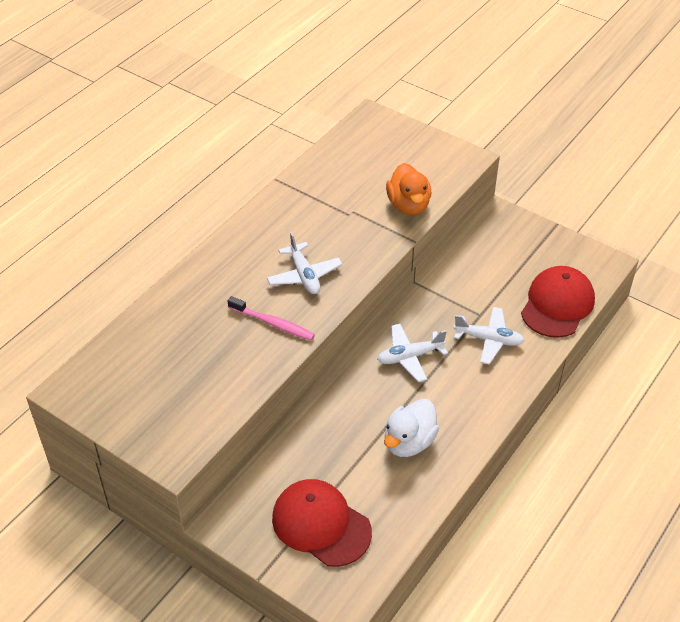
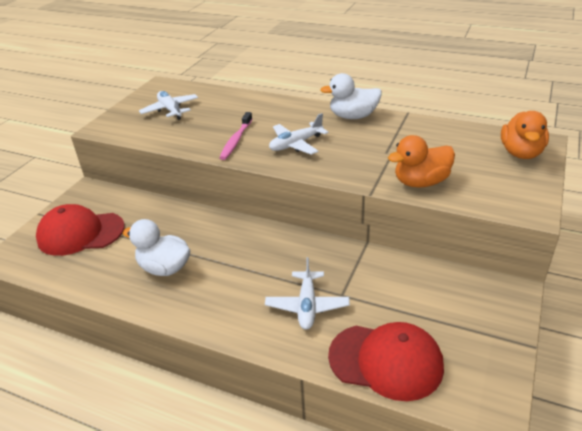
camera: 80 degrees right, 10 degrees down
red cap [272,479,372,567] -> red cap turned 120 degrees counterclockwise [36,204,125,256]
white plane [377,324,448,382] -> white plane moved to [139,91,198,120]
none -> white duck [321,73,382,119]
none -> orange duck [501,111,549,159]

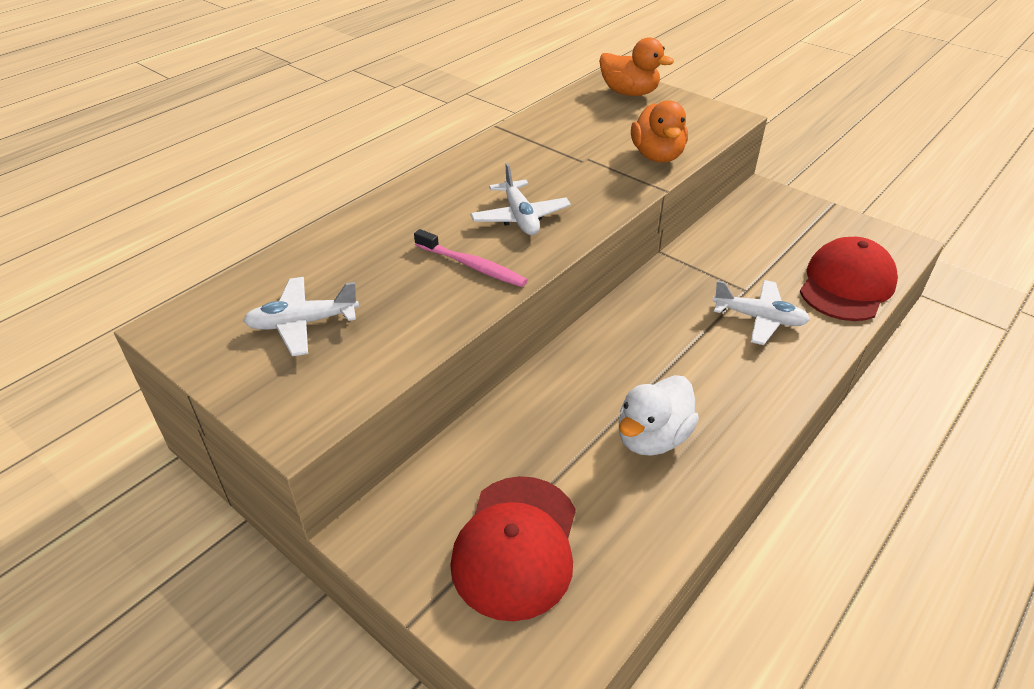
camera: 75 degrees left, 5 degrees up
white duck [321,73,382,119] -> none

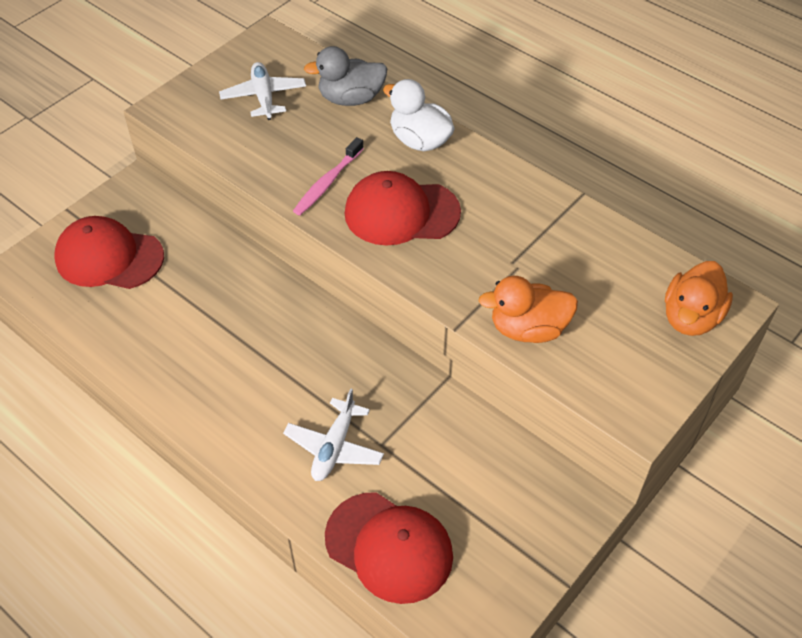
camera: 90 degrees right, 10 degrees up
white plane [470,163,571,235] -> red cap [345,171,461,246]
white duck [619,375,699,456] -> white duck moved to [383,79,455,151]
none -> grey duck [304,46,387,106]

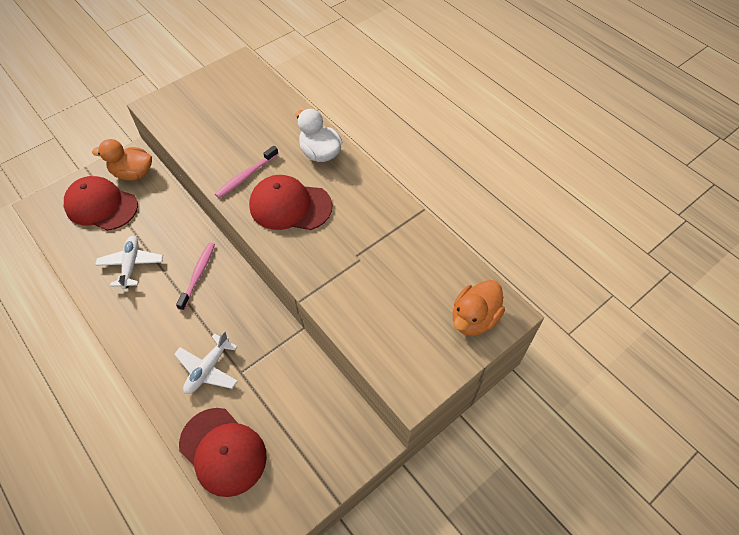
camera: 10 degrees right, 5 degrees up
white plane [219,62,306,120] -> white plane moved to [95,236,163,289]
grey duck [304,46,387,106] -> none
orange duck [478,276,578,343] -> orange duck moved to [92,139,152,181]
none -> pink toothbrush [176,242,215,311]

